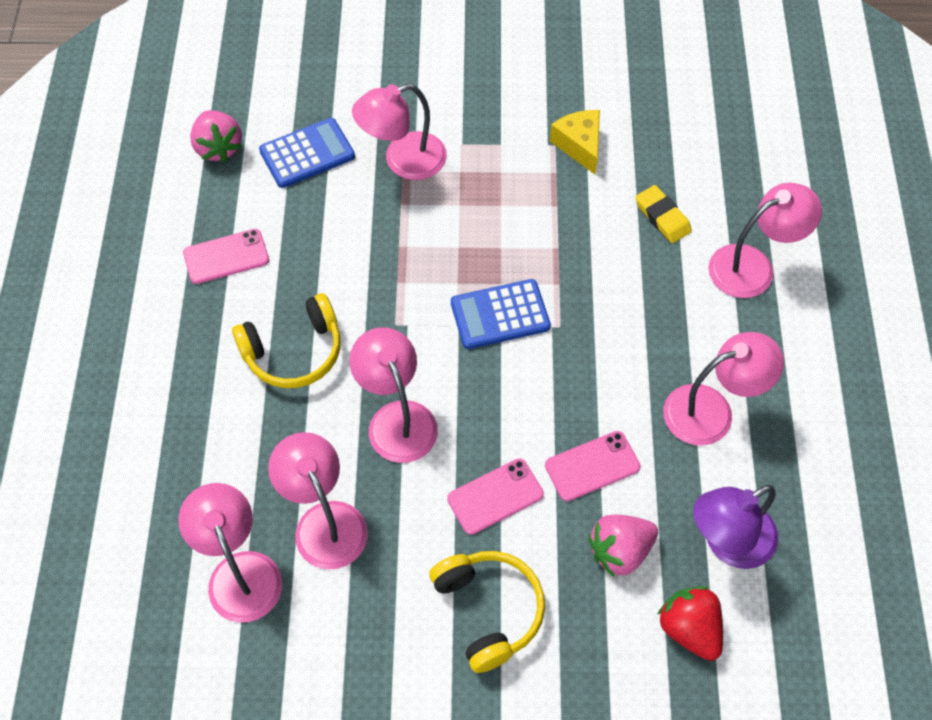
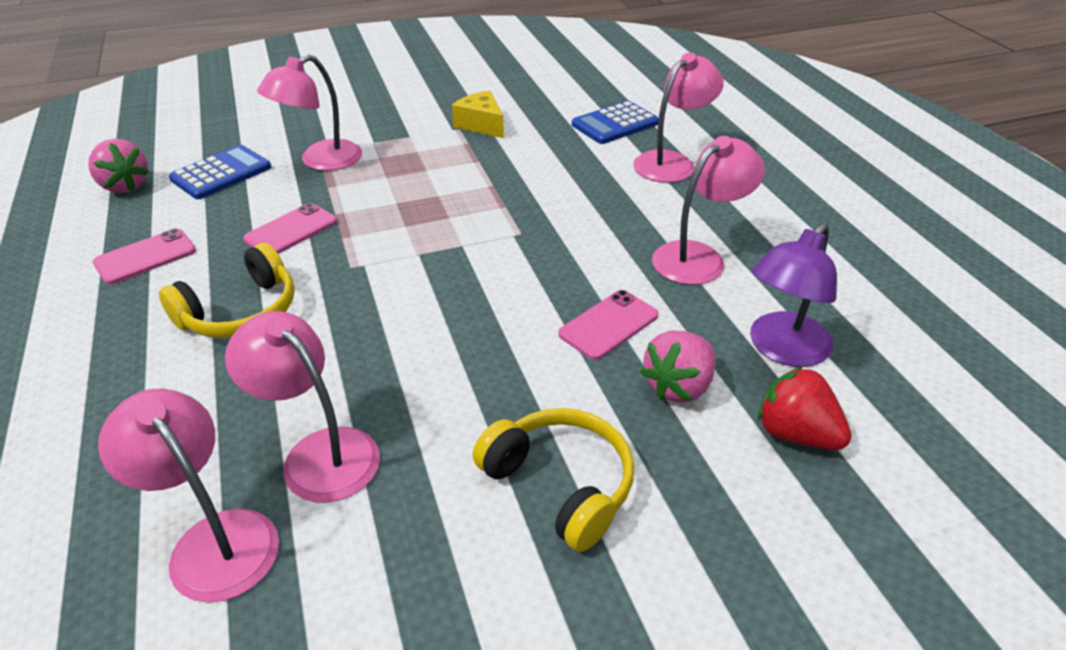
camera: 20 degrees left, 20 degrees down
pink lamp [349,327,438,463] -> none
pink phone [447,458,544,535] -> pink phone moved to [243,203,337,254]
blue calculator [451,279,551,349] -> blue calculator moved to [572,101,659,144]
yellow eraser [635,185,692,243] -> none

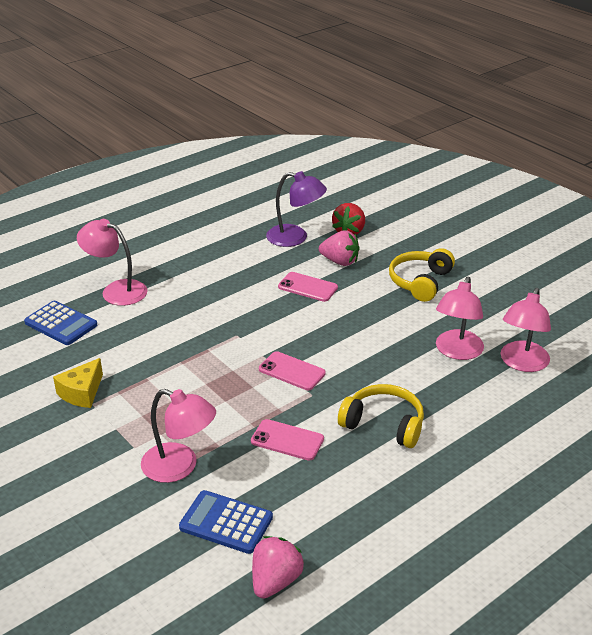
camera: 110 degrees left, 5 degrees down
pink phone [93,228,196,284] -> pink phone moved to [259,351,326,390]
pink lamp [652,136,765,285] -> none

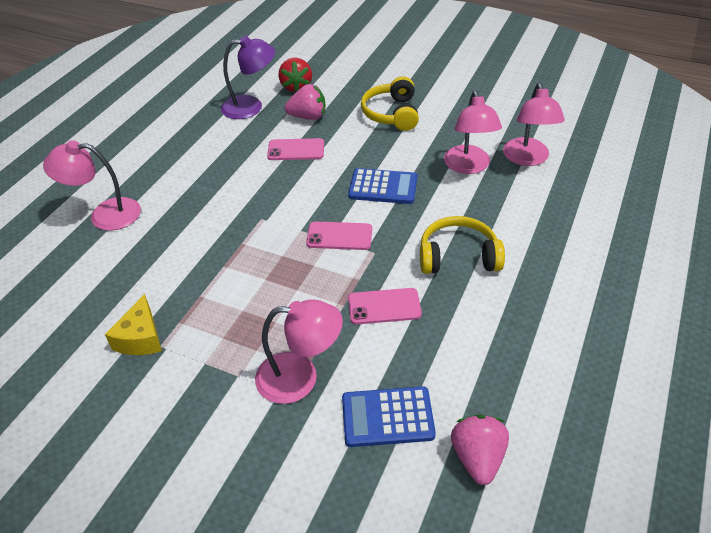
camera: 25 degrees left, 10 degrees up
blue calculator [24,301,97,345] -> blue calculator moved to [348,168,417,204]

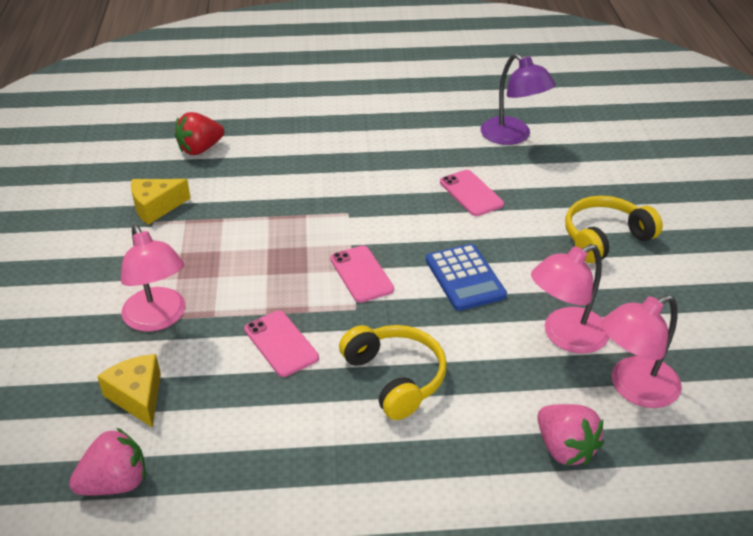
camera: 60 degrees right, 5 degrees down
pink lamp [43,140,141,231] -> none
red strawberry [279,58,312,92] -> red strawberry moved to [175,112,224,155]
pink strawberry [285,84,325,120] -> pink strawberry moved to [537,404,604,465]
blue calculator [342,386,436,447] -> yellow cheese [97,354,161,428]

